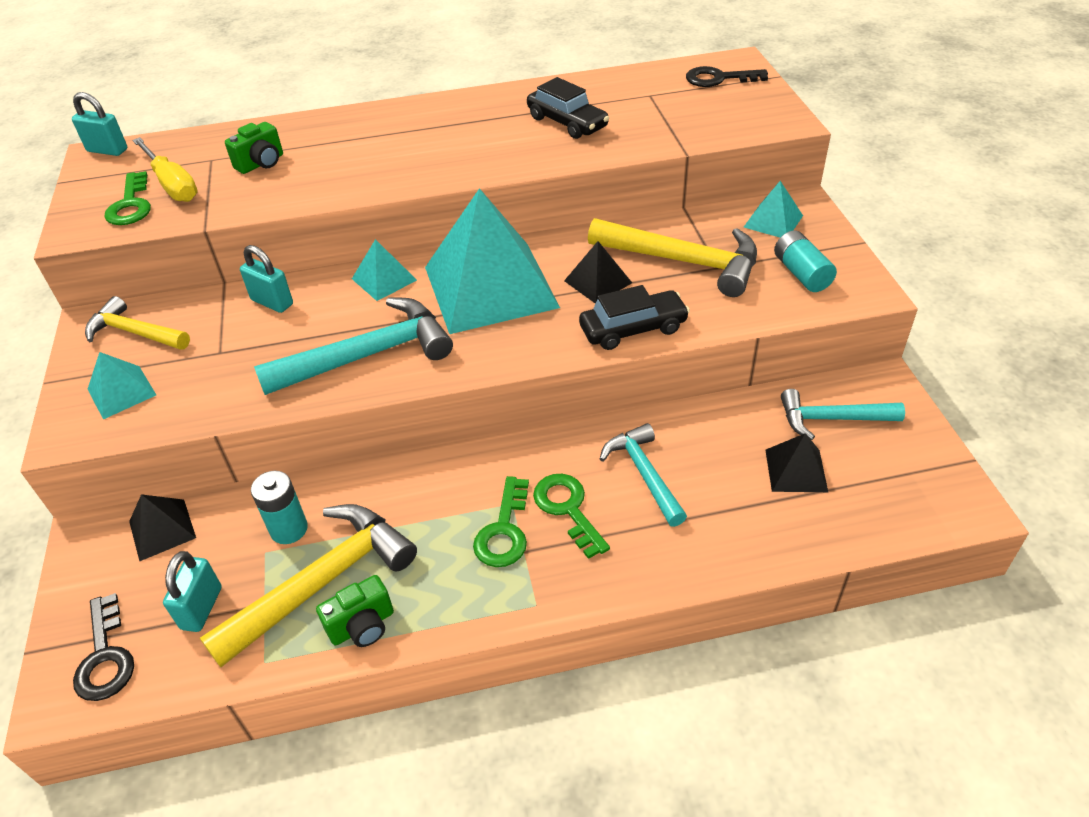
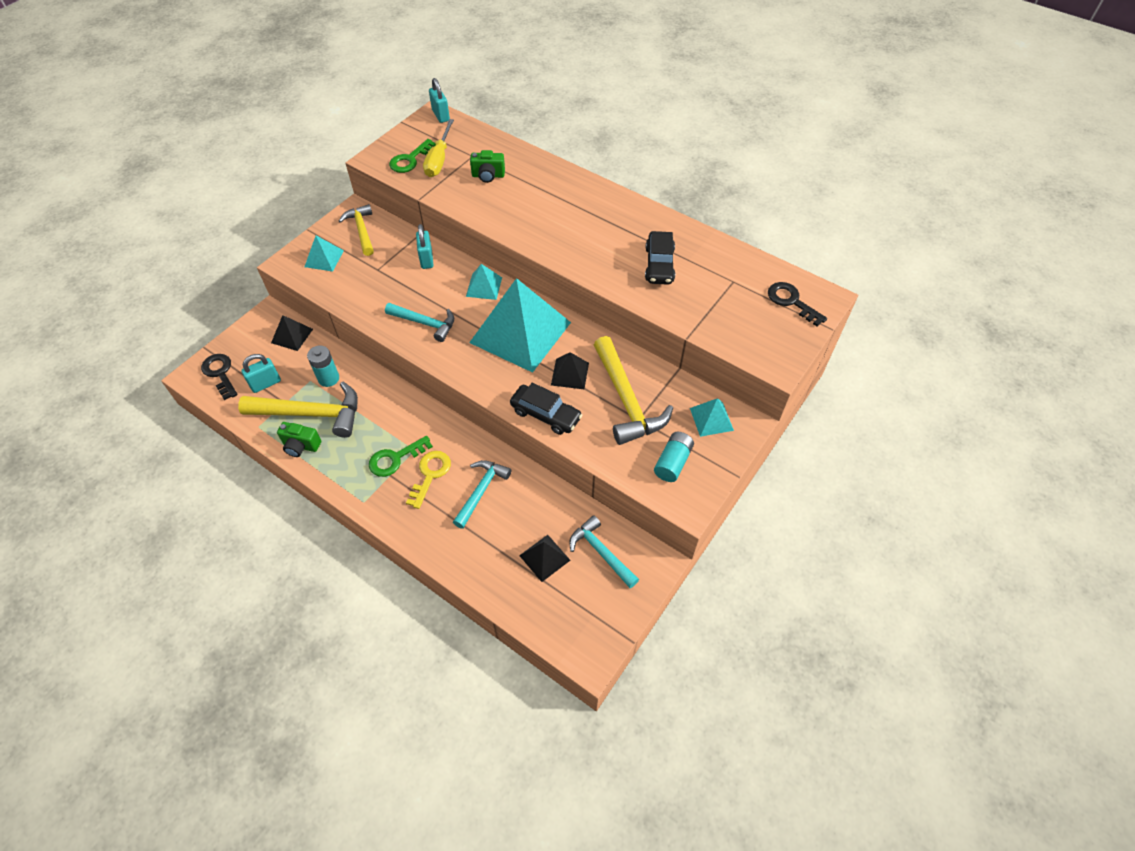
camera: 45 degrees right, 10 degrees up
black key [73,593,134,701] -> black key turned 120 degrees clockwise [201,354,238,400]
turquoise hammer [254,297,453,395] -> turquoise hammer [385,303,454,342], size x0.63
green key [533,474,610,559] -> yellow key [406,451,451,509]

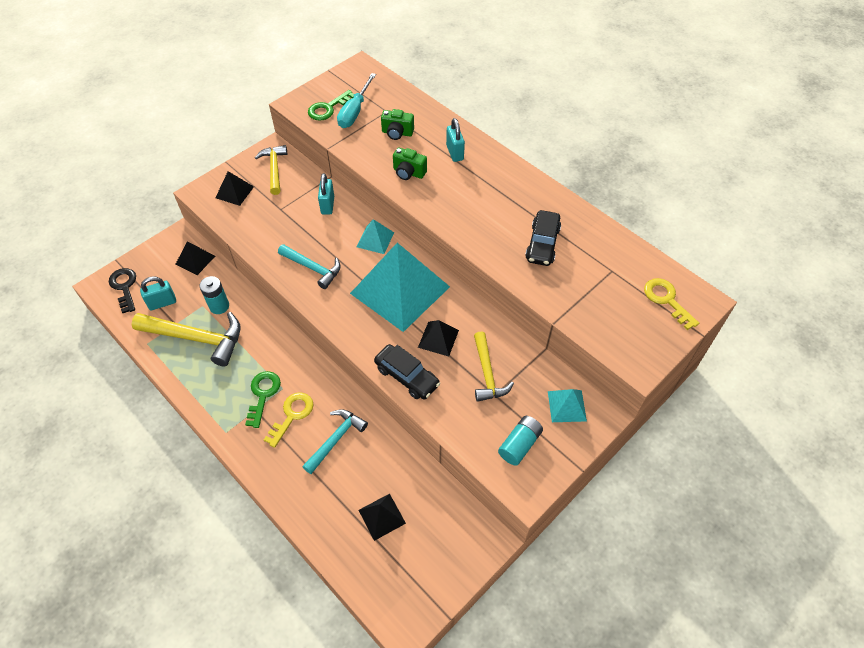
camera: 10 degrees right, 0 degrees up
green camera [277,422,321,457] -> green camera moved to [393,148,427,180]
turquoise pyramid [304,236,344,272] -> black pyramid [215,171,254,206]
green key [369,436,433,477] -> green key turned 120 degrees clockwise [245,371,281,428]
yellow screwdriver [423,119,454,177] -> turquoise screwdriver [337,73,376,128]
turquoise padlock [429,78,450,123] -> turquoise padlock moved to [446,118,465,162]
turquoise hammer [569,515,639,588] -> none
yellow hammer [594,336,673,445] -> yellow hammer [474,331,514,402], size x0.63
black key [768,282,827,326] -> yellow key [644,278,699,330]

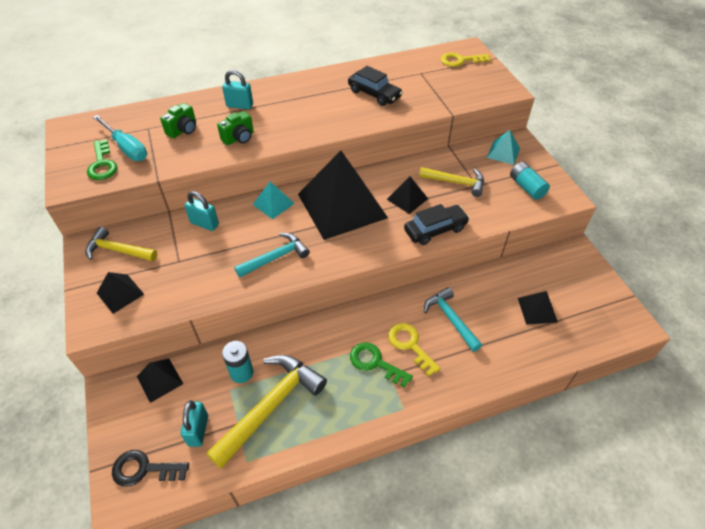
camera: 65 degrees left, 5 degrees down
turquoise pyramid [350,243,450,332] -> black pyramid [298,151,388,240]

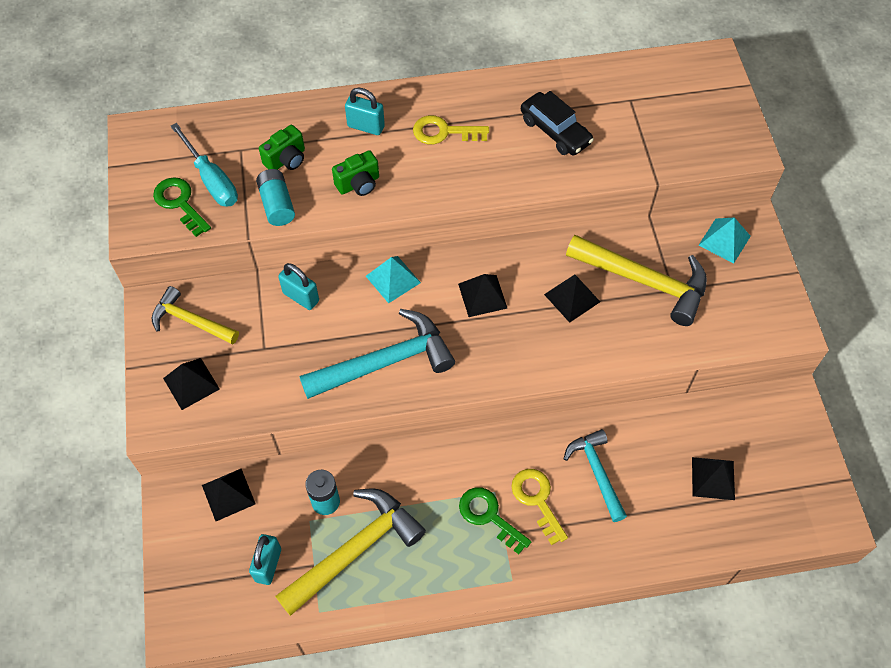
camera: 10 degrees right, 10 degrees up
green key [87,139,117,180] -> green key turned 150 degrees clockwise [153,177,211,237]
black key [112,450,189,487] -> none
turquoise hammer [234,233,310,278] -> turquoise hammer [299,309,455,399], size x1.60
black pyramid [298,151,388,240] -> black pyramid [458,274,507,317], size x0.44
black car [404,204,470,245] -> none
yellow hammer [419,167,484,197] -> yellow hammer [566,235,707,326], size x1.60
yellow key [441,52,491,67] -> yellow key moved to [413,115,489,144]
turquoise battery [510,162,550,200] -> turquoise battery moved to [256,169,295,226]

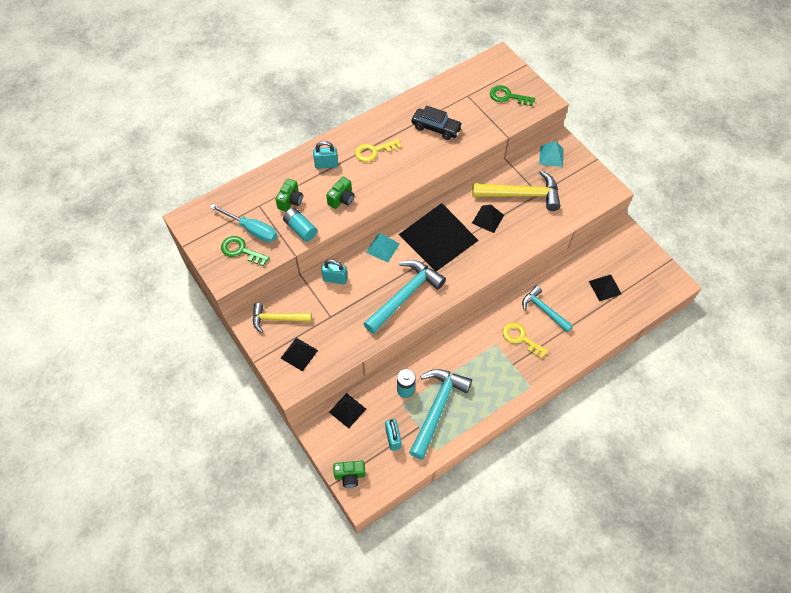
camera: 25 degrees left, 0 degrees up
yellow hammer [275,488,426,616] -> turquoise hammer [409,369,472,460]
black pyramid [458,274,507,317] -> black pyramid [399,203,479,271], size x2.28
green key [459,487,531,554] -> green key moved to [490,85,535,106]
none -> green camera [333,461,366,488]

